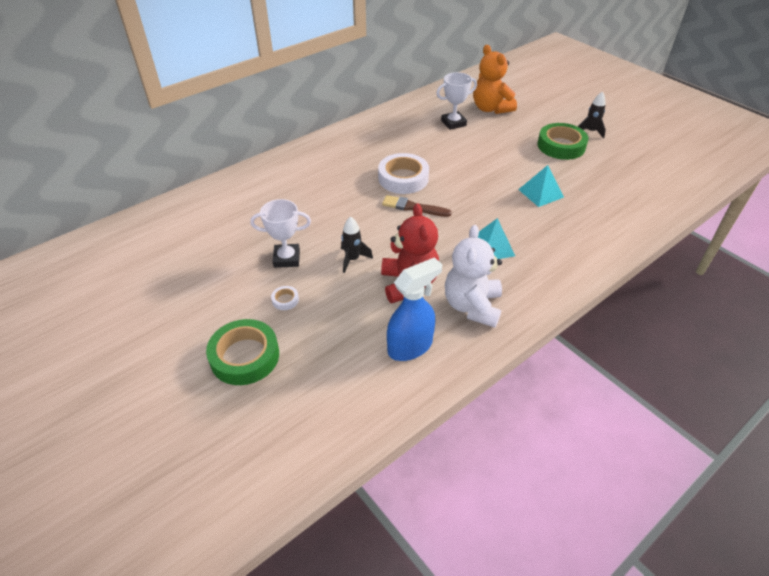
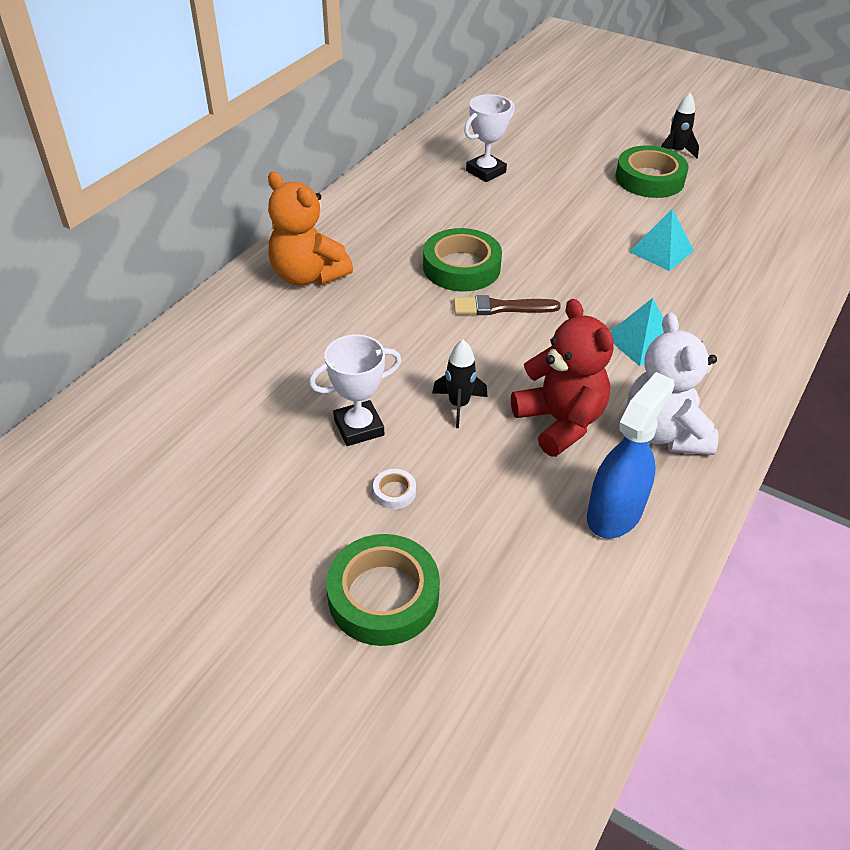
camera: 20 degrees left, 0 degrees up
white tape [378,153,429,194] -> green tape [423,228,502,292]
orange teddy bear [473,45,517,114] -> orange teddy bear moved to [268,172,353,286]

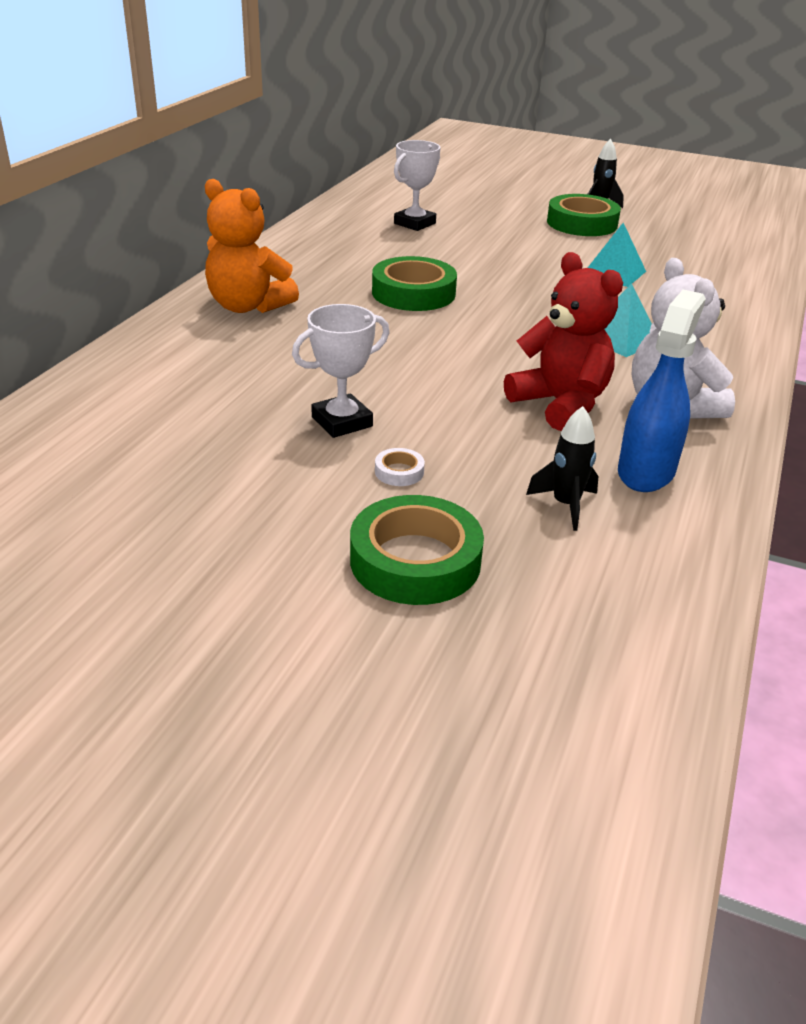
camera: 10 degrees left, 10 degrees down
black rocket [432,340,488,428] -> black rocket moved to [526,406,598,531]
brown brush [454,295,561,315] -> none

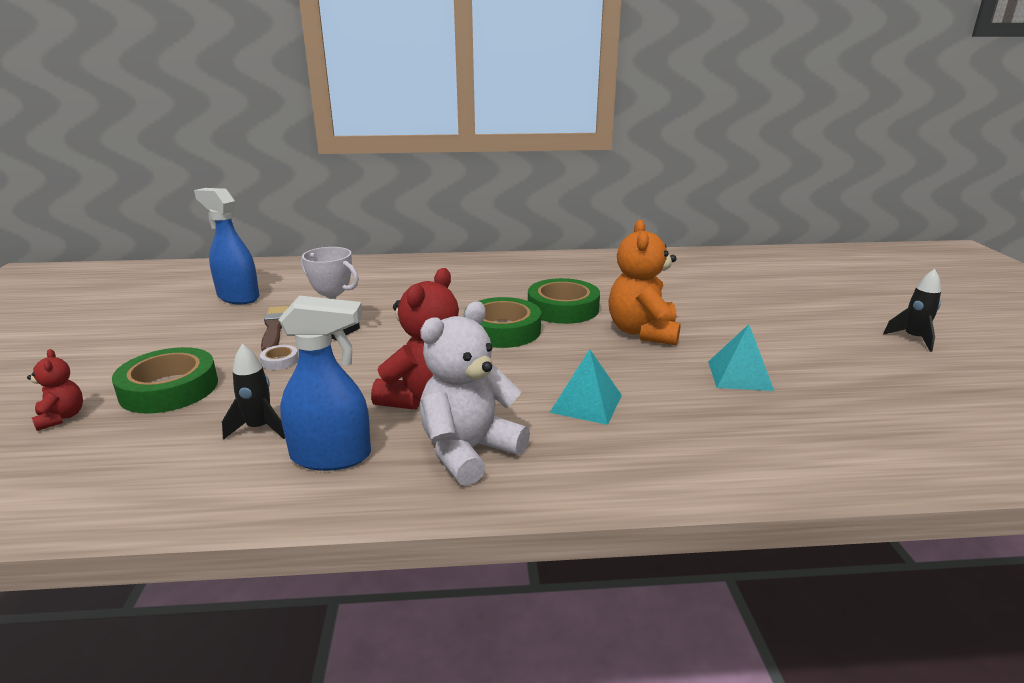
camera: 65 degrees right, 10 degrees down
orange teddy bear [205,179,299,313] -> orange teddy bear moved to [609,220,681,345]
white trophy [394,140,441,231] -> none
green tape [547,194,621,236] -> green tape moved to [464,297,541,348]
none -> red teddy bear [27,349,83,431]
none -> blue spray bottle [194,188,260,304]
none -> brown brush [261,306,289,351]

